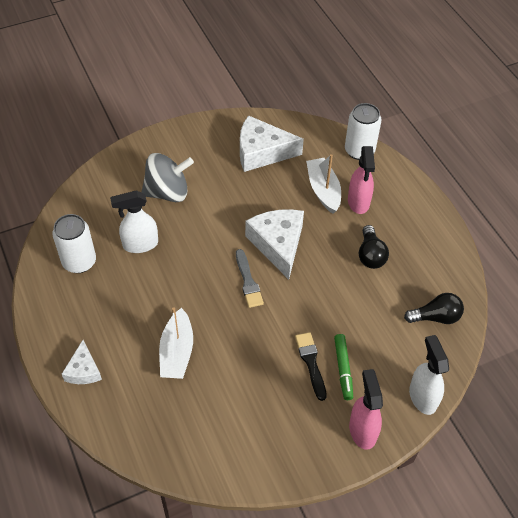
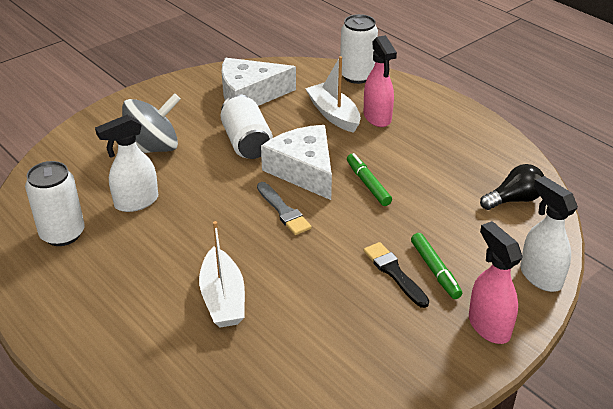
camera: 15 degrees left, 15 degrees down
white cheese [62,340,102,384] -> none
black light bulb [359,225,389,269] -> none
none -> white can [220,94,273,159]
none -> green marker [347,153,392,206]

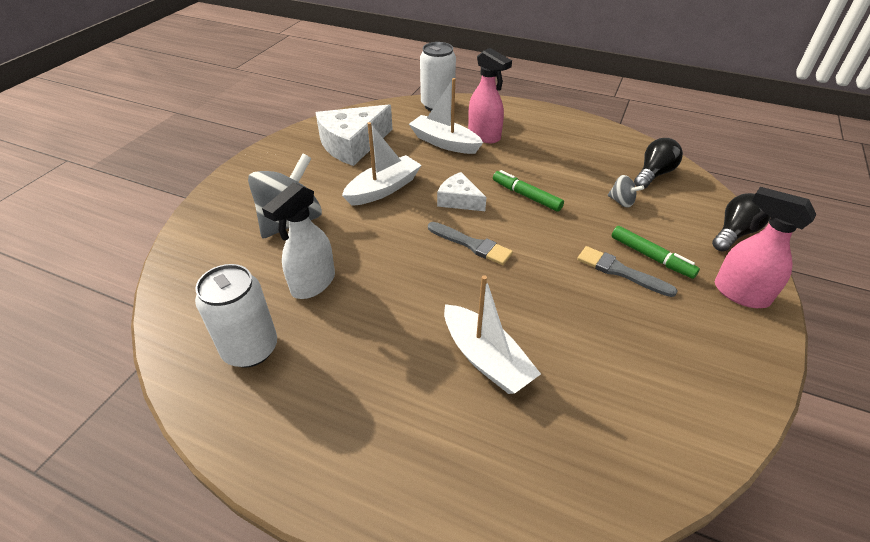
camera: 25 degrees left, 5 degrees up
white can [220,94,273,159] -> white boat [342,122,422,206]
white cheese [261,125,332,200] -> white cheese [437,172,487,211], size x0.56
black brush [364,242,429,308] -> grey brush [577,246,677,297]
white spray bottle [520,176,578,292] -> black light bulb [712,193,770,252]
none -> grey spinning top [608,175,644,208]

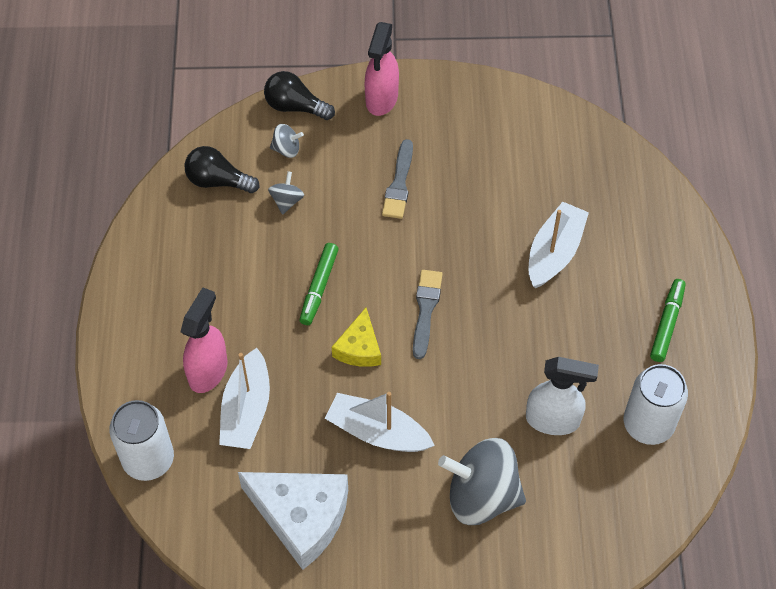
camera: 115 degrees left, 15 degrees up
white cheese [437,172,487,211] -> yellow cheese [332,308,381,367]
green marker [612,226,700,279] -> green marker moved to [650,279,686,362]
none -> grey spinning top [270,124,304,158]

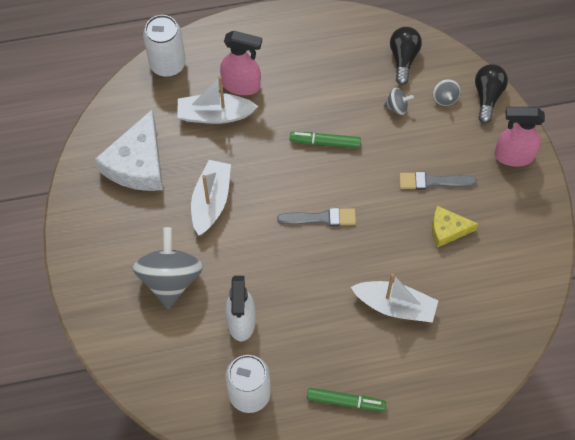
camera: 80 degrees right, 5 degrees up
yellow cheese [332,308,381,367] -> yellow cheese moved to [432,206,478,248]

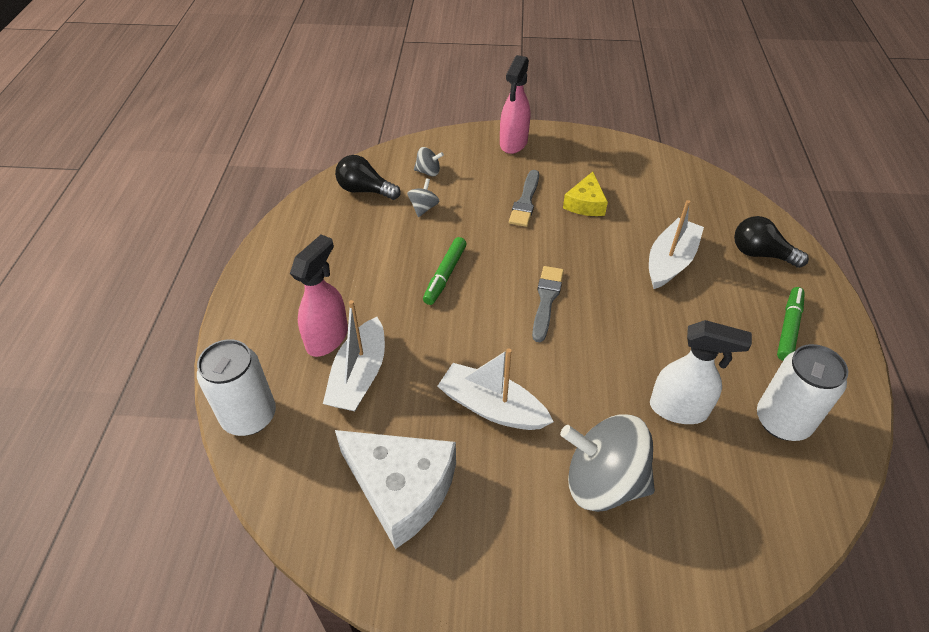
camera: 75 degrees left, 15 degrees down
black light bulb [475,64,508,124] -> black light bulb moved to [734,216,809,268]

